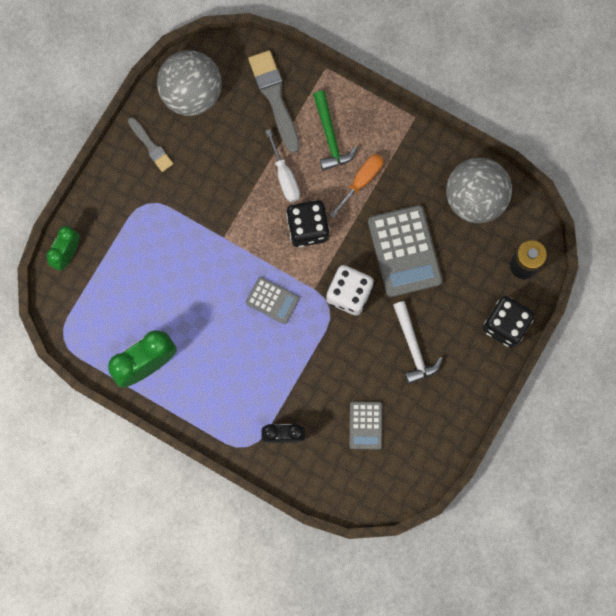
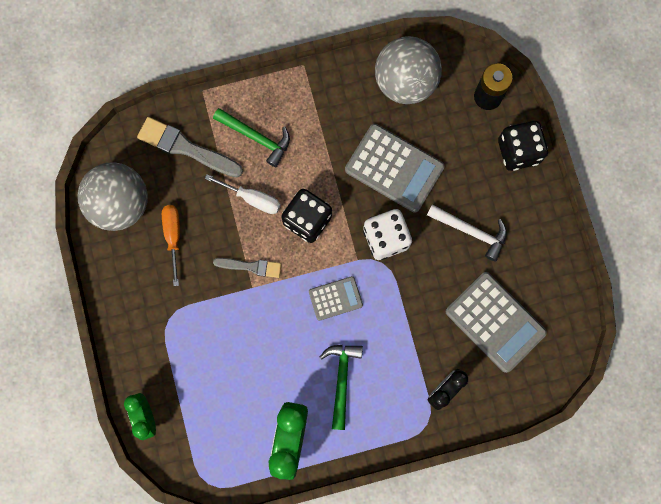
camera: 45 degrees left, 0 degrees up
grey brush [128,117,173,172] -> grey brush moved to [213,258,281,278]
orange screwdriver [330,154,384,218] -> orange screwdriver moved to [162,205,180,286]
grey calculator [350,401,382,449] -> grey calculator [446,272,547,373], size x1.81
none -> green hammer [320,345,363,430]

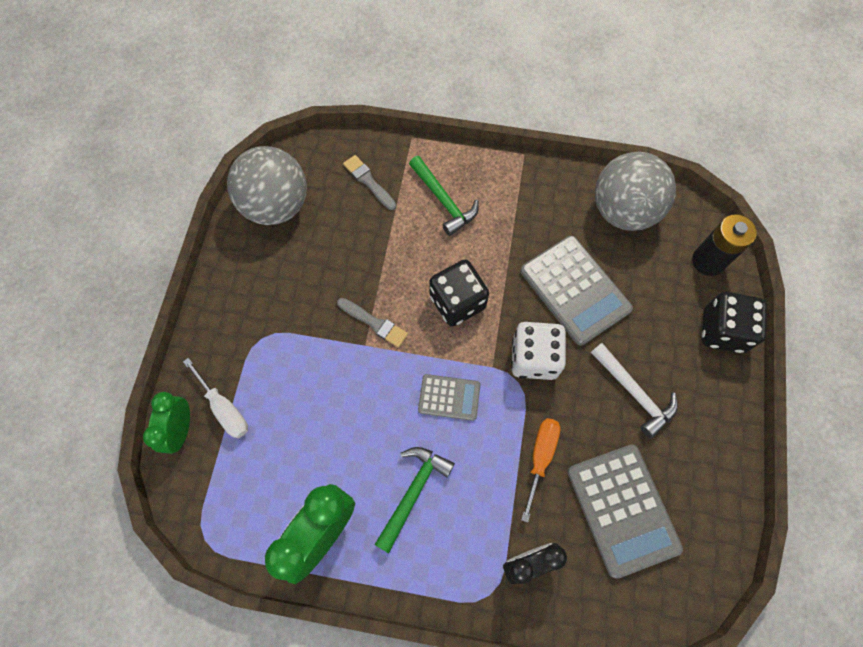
camera: 25 degrees right, 10 degrees down
grey brush [137,117,243,178] -> grey brush [343,155,396,210], size x0.60
orange screwdriver [162,205,180,286] -> orange screwdriver moved to [521,418,560,523]
white screwdriver [205,174,281,214] -> white screwdriver moved to [183,358,248,439]

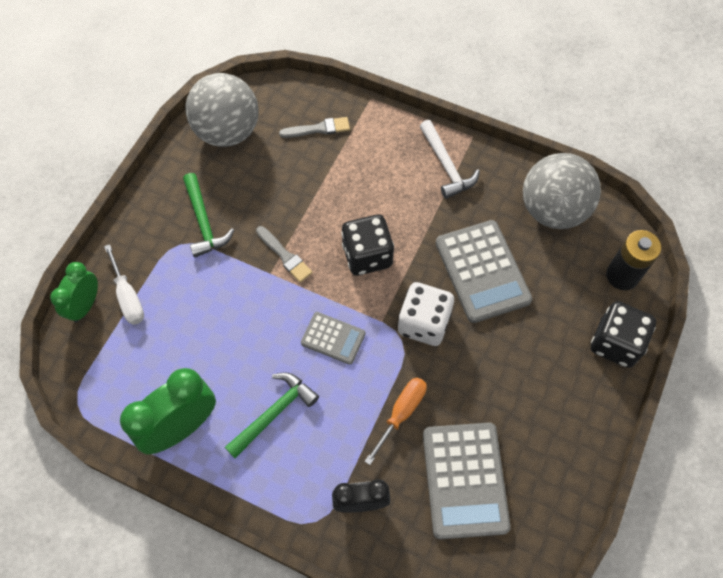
camera: 15 degrees right, 5 degrees down
grey brush [343,155,396,210] -> grey brush turned 105 degrees clockwise [279,117,350,138]
green hammer [409,156,479,236] -> green hammer moved to [183,173,234,258]
white hammer [591,343,678,438] -> white hammer moved to [420,120,480,199]

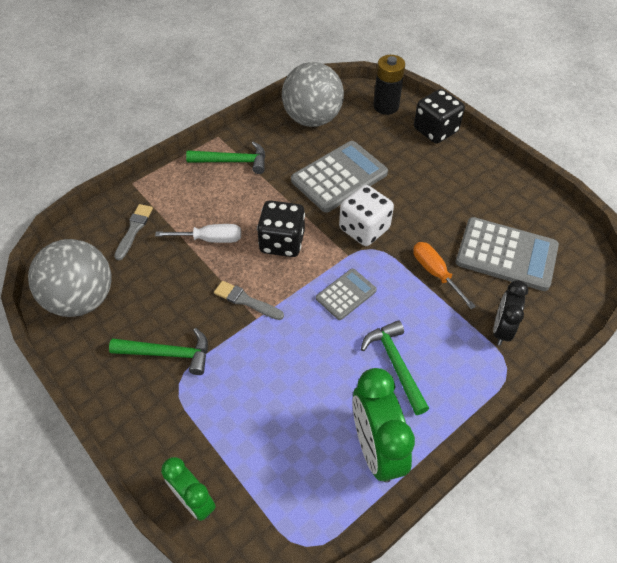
camera: 65 degrees left, 10 degrees down
white screwdriver [104,244,144,325] -> white screwdriver moved to [155,224,241,243]
grey brush [256,226,313,283] -> grey brush turned 135 degrees counterclockwise [214,281,284,320]
white hammer [420,120,480,199] -> green hammer [186,141,265,174]
grey calculator [436,220,532,323] -> grey calculator turned 45 degrees counterclockwise [291,141,388,212]

